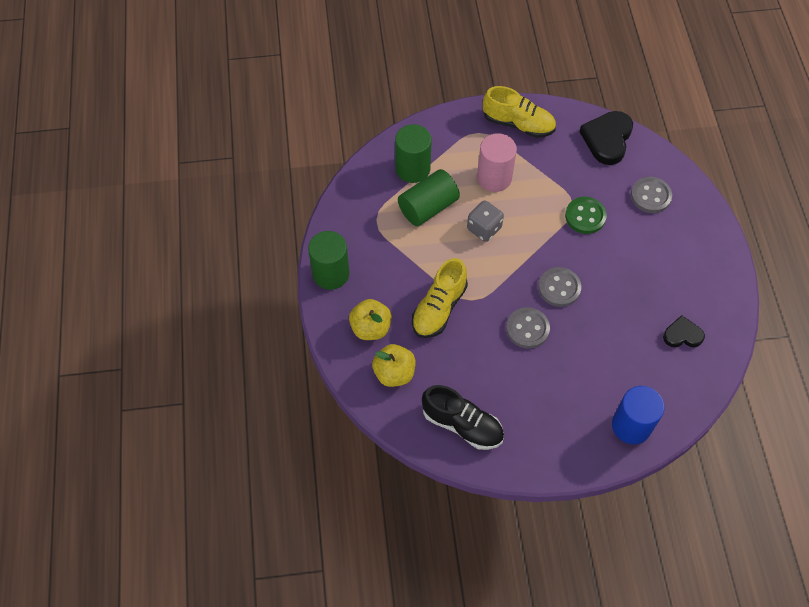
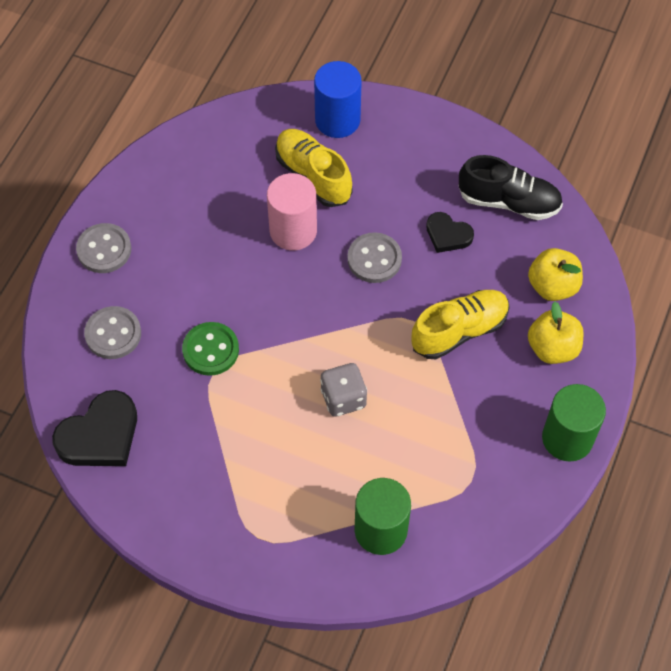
camera: 150 degrees left, 0 degrees up
green cylinder [398,169,460,226] -> none
black shoe [422,385,504,450] -> black shoe turned 135 degrees clockwise [458,155,563,220]
pink cylinder [477,133,517,192] -> pink cylinder moved to [267,173,317,251]
yellow shoe [483,86,556,138] -> yellow shoe moved to [275,129,353,207]
grey button [538,267,581,307] -> grey button moved to [76,223,131,273]
black heart [663,315,705,347] -> black heart moved to [426,212,474,253]

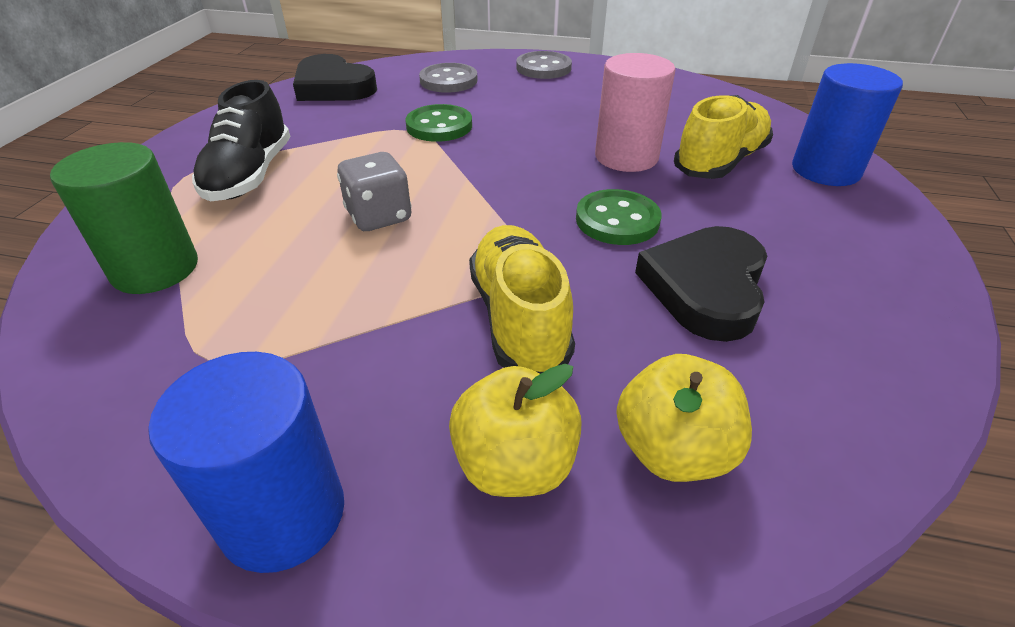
camera: 80 degrees right, 20 degrees down
grey button [347,232,402,283] -> green button [576,189,662,245]
yellow shoe [411,290,510,359] -> yellow shoe turned 150 degrees counterclockwise [469,225,575,374]
black heart [426,212,474,253] -> black heart [635,226,767,342], size x1.69
black shoe [458,155,563,220] -> black shoe moved to [192,80,290,201]
green cylinder [542,384,606,462] -> blue cylinder [148,352,344,573]

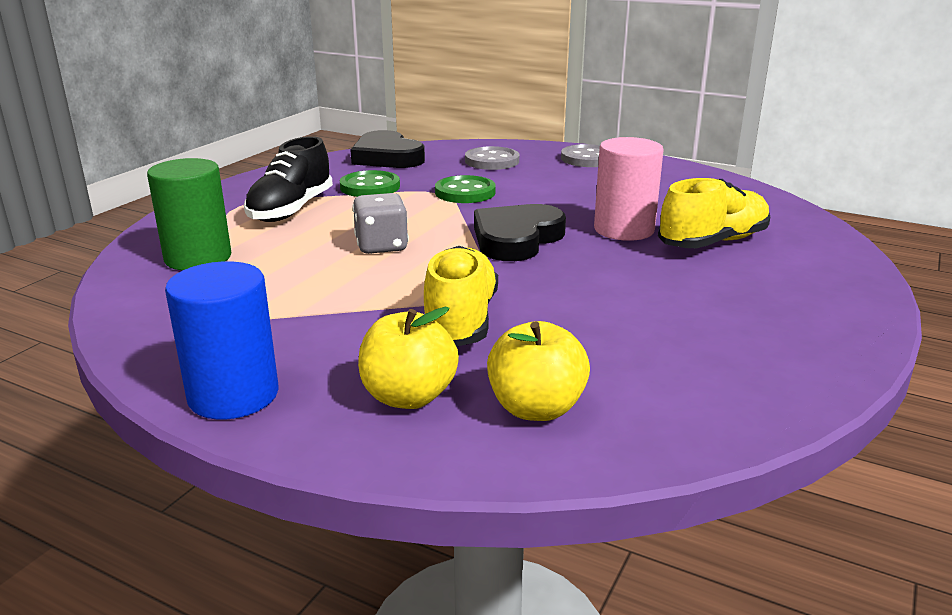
camera: 15 degrees right, 15 degrees down
green button [576,189,662,245] -> green button moved to [340,170,400,197]
black heart [635,226,767,342] -> black heart moved to [474,204,566,261]
blue cylinder [792,63,903,186] -> none

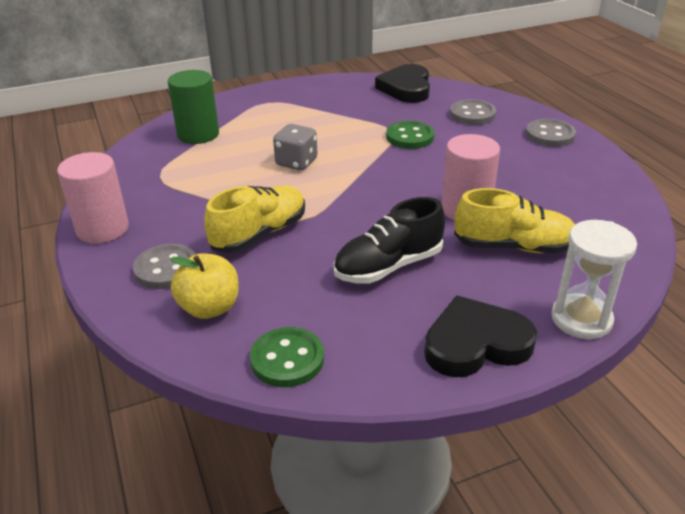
camera: 40 degrees right, 10 degrees up
blue cylinder [165,261,279,419] -> pink cylinder [57,152,129,243]
black shoe [244,136,333,222] -> black shoe moved to [333,197,445,284]
green button [340,170,400,197] -> green button moved to [250,327,324,387]
yellow apple [358,307,459,409] -> grey button [133,244,196,289]
black heart [474,204,566,261] -> black heart moved to [424,295,537,377]
none -> white hourglass [551,220,637,339]

